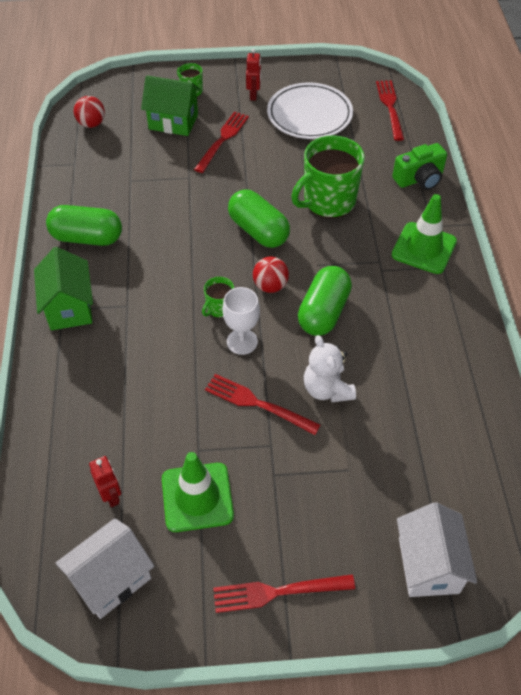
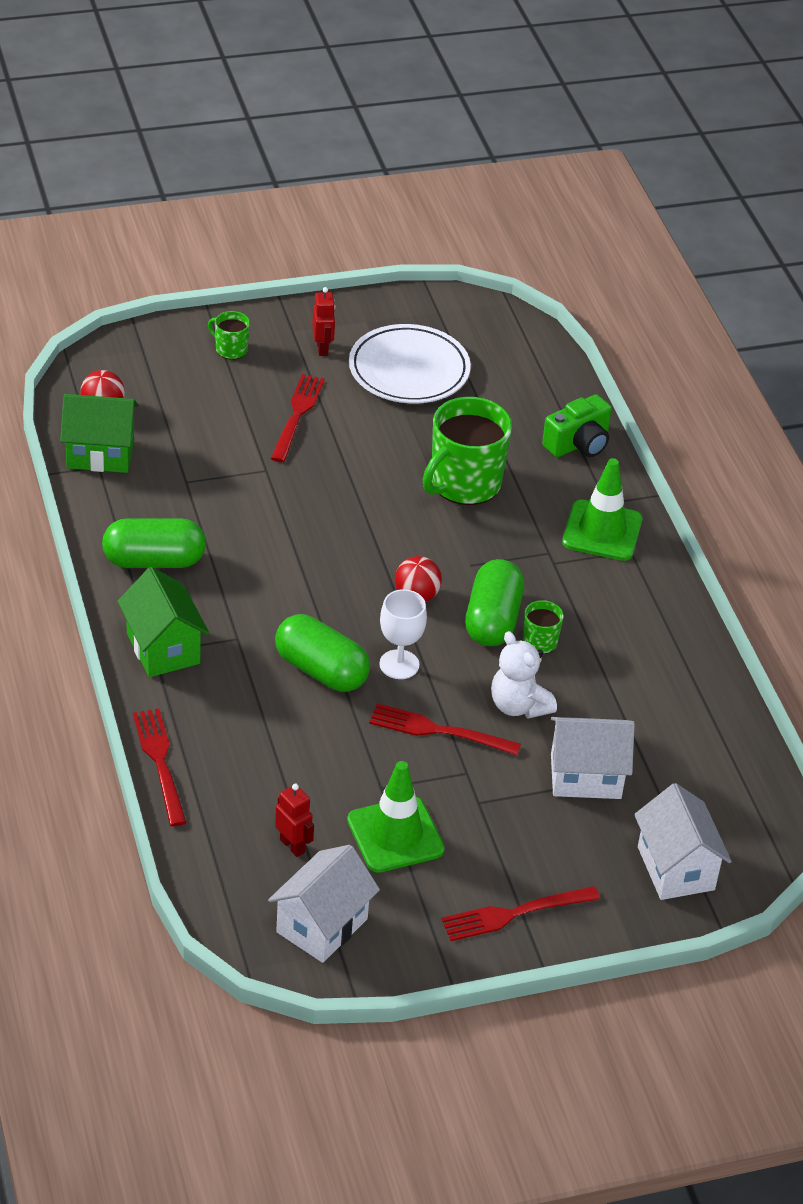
camera: 15 degrees left, 10 degrees down
green house [141,75,200,136] -> green house moved to [60,394,138,473]
green mug [202,277,234,318] -> green mug moved to [523,600,564,654]
green capsule [228,189,290,248] -> green capsule moved to [275,614,370,692]
red fork [376,80,404,141] -> red fork moved to [133,709,187,826]
none -> white house [551,717,635,799]

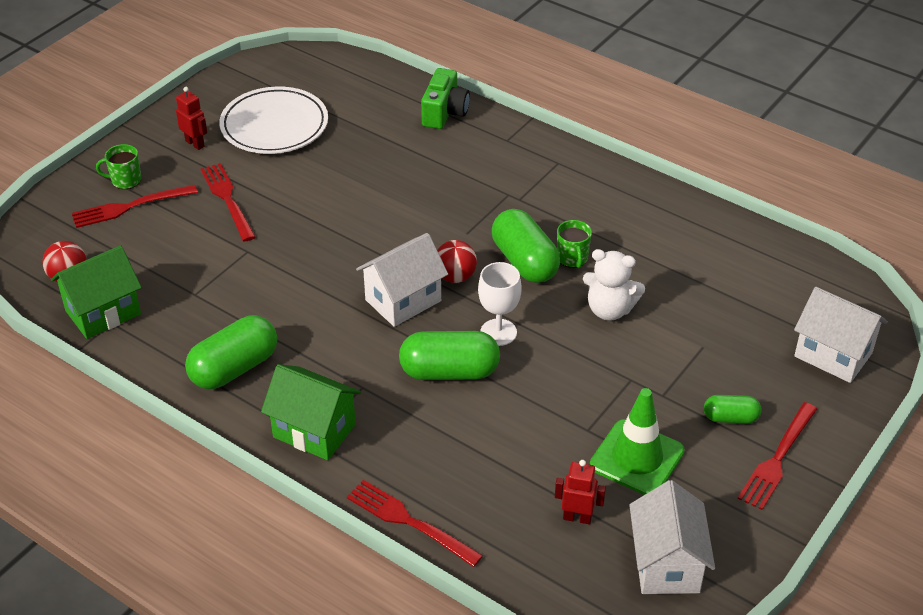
camera: 35 degrees left, 0 degrees up
red fork [369,703,521,755] -> red fork moved to [72,185,198,228]
green mug [423,397,512,505] -> none
white house [551,717,635,799] -> white house moved to [356,233,448,327]
green traffic cone [562,458,642,561] -> none
none -> green capsule [704,395,762,423]

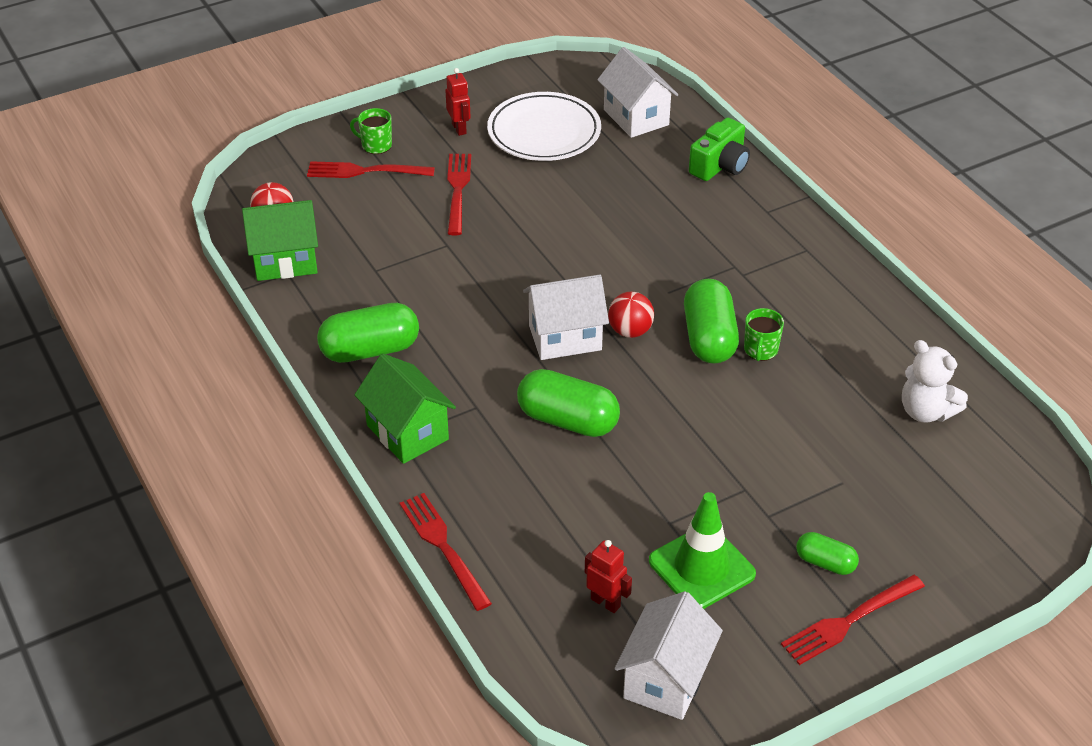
camera: 25 degrees right, 0 degrees up
white goblet [478,262,522,346] -> none
white teddy bear [583,249,645,321] -> white teddy bear moved to [902,340,968,423]
white house [794,287,888,383] -> white house moved to [597,47,679,138]

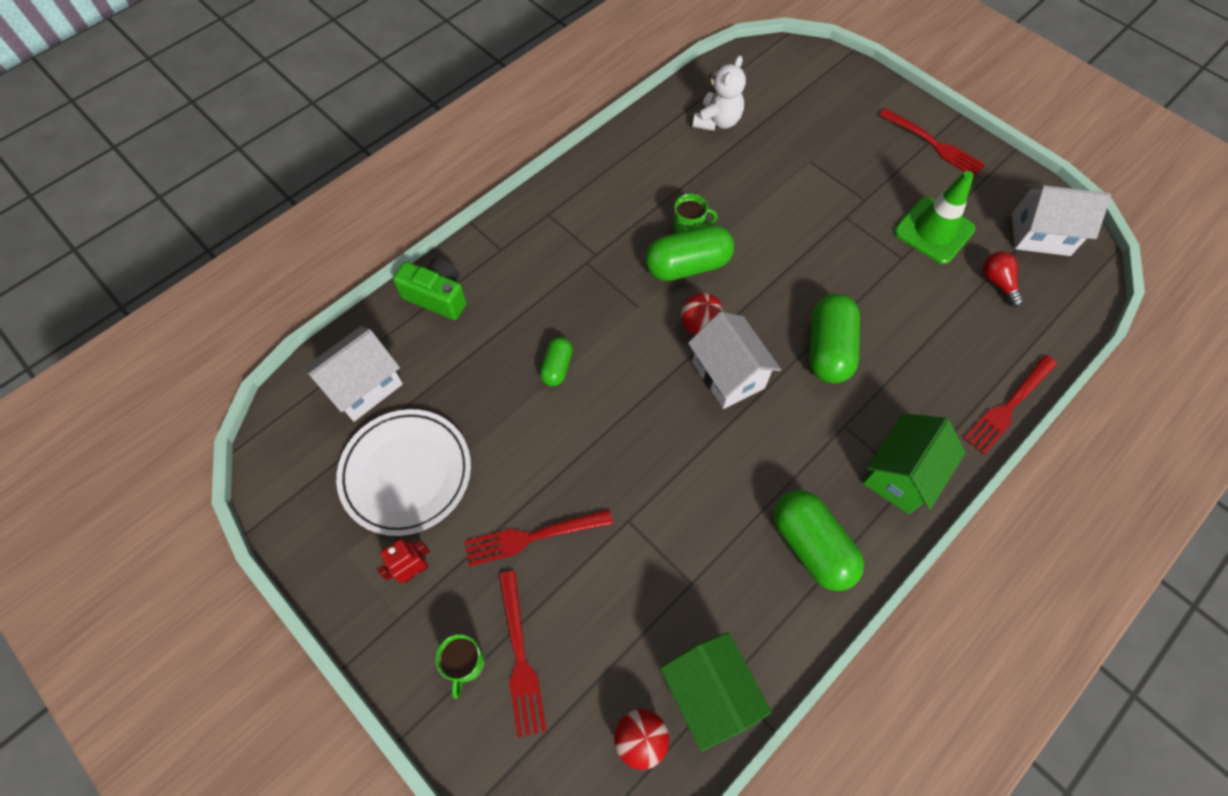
camera: 105 degrees left, 20 degrees up
red robot [585,540,632,613] -> red light bulb [983,251,1024,307]
green capsule [796,532,859,575] -> green capsule moved to [540,337,573,386]

